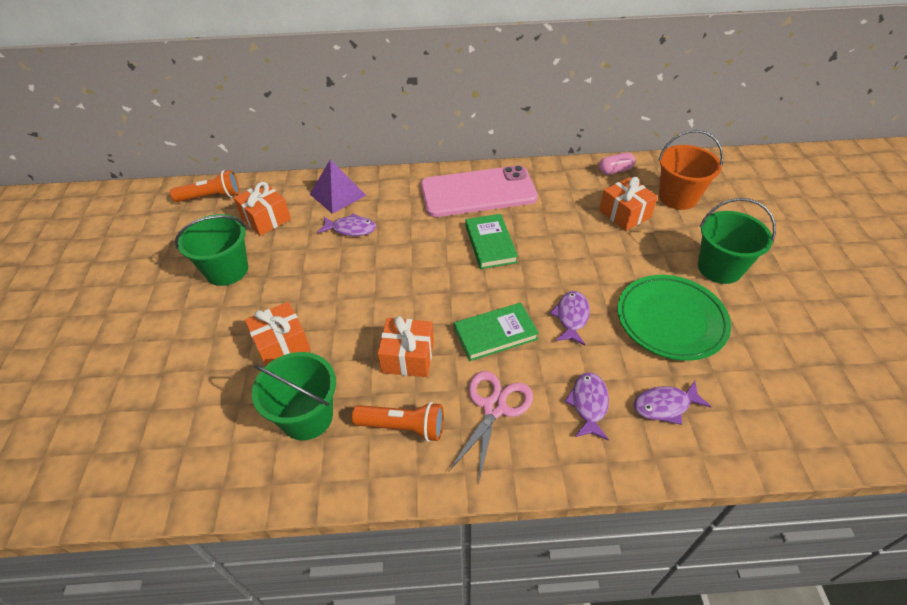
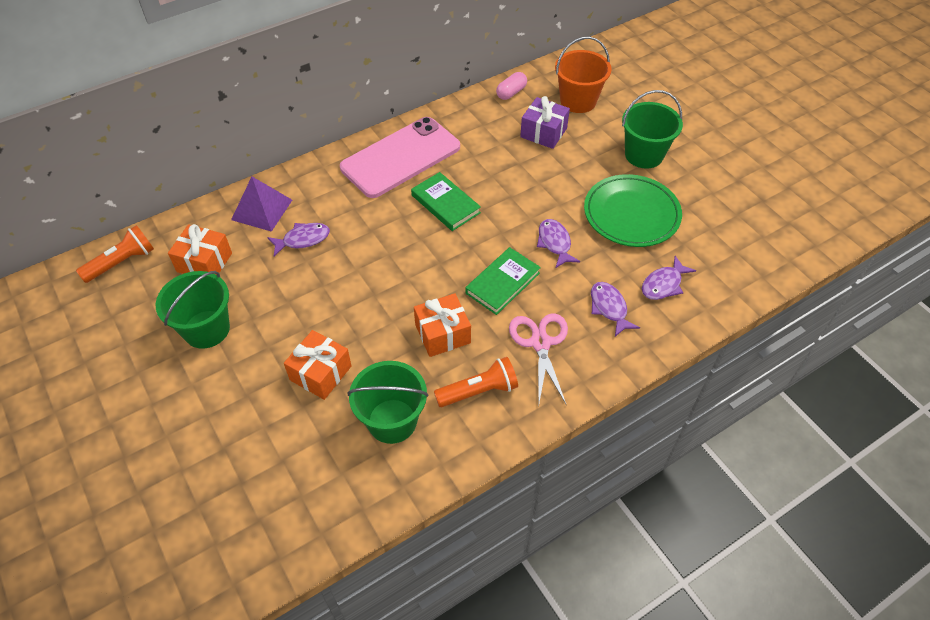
camera: 30 degrees left, 5 degrees up
orange gift [599,177,658,231] -> purple gift [520,96,570,149]

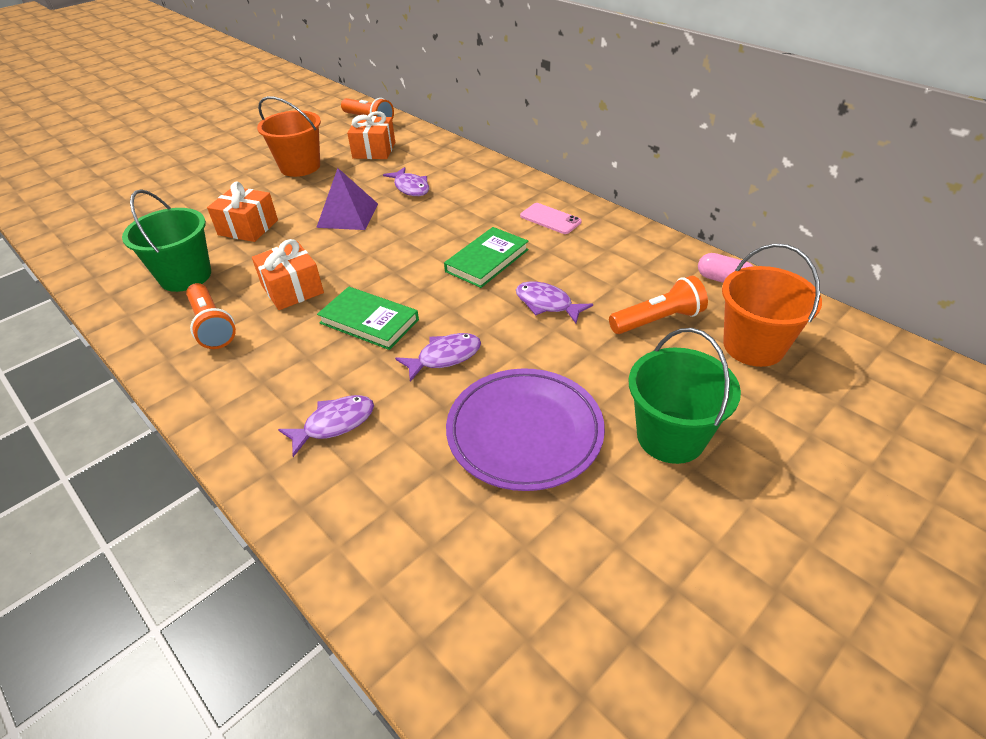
camera: 80 degrees right, 10 degrees down
green bucket [155,271,230,349] -> orange bucket [257,96,321,177]
purple pyramid [231,177,292,232] -> purple pyramid moved to [316,168,378,230]
pink phone [340,117,460,198] -> pink phone [520,203,582,234], size x0.42
pink scissors [509,313,568,404] -> none
purple gift [520,96,570,149] -> orange flashlight [609,276,708,334]
green plate [584,174,682,247] -> purple plate [446,368,605,491]
purple fish [642,256,696,300] -> purple fish moved to [516,281,593,323]

